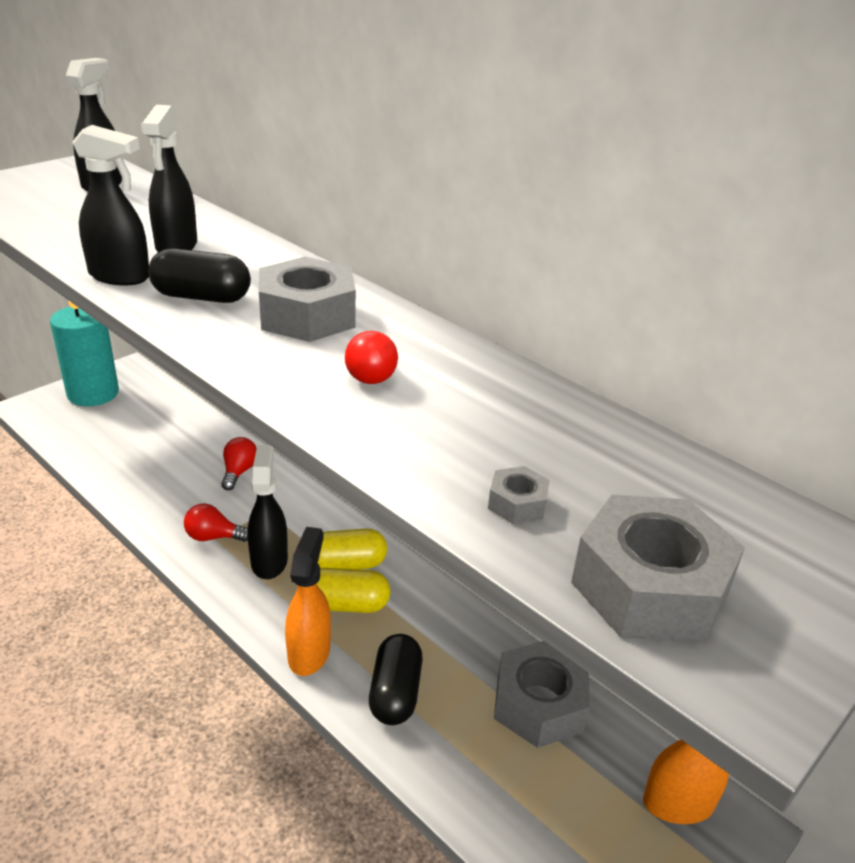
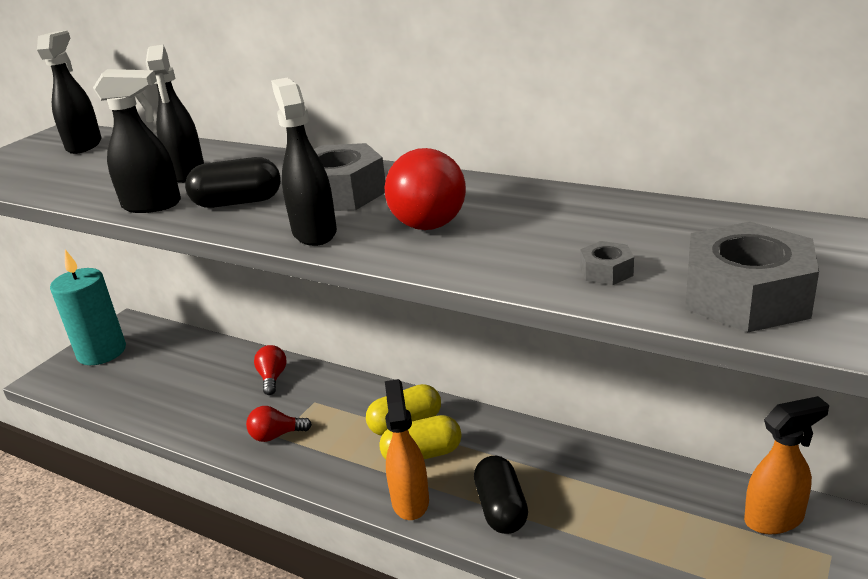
camera: 10 degrees left, 5 degrees down
black spray bottle [248,445,288,579] -> black spray bottle moved to [271,77,337,246]
red light bulb [345,331,398,384] -> red light bulb [385,148,466,230], size x1.69
grey nut [494,641,590,748] -> none

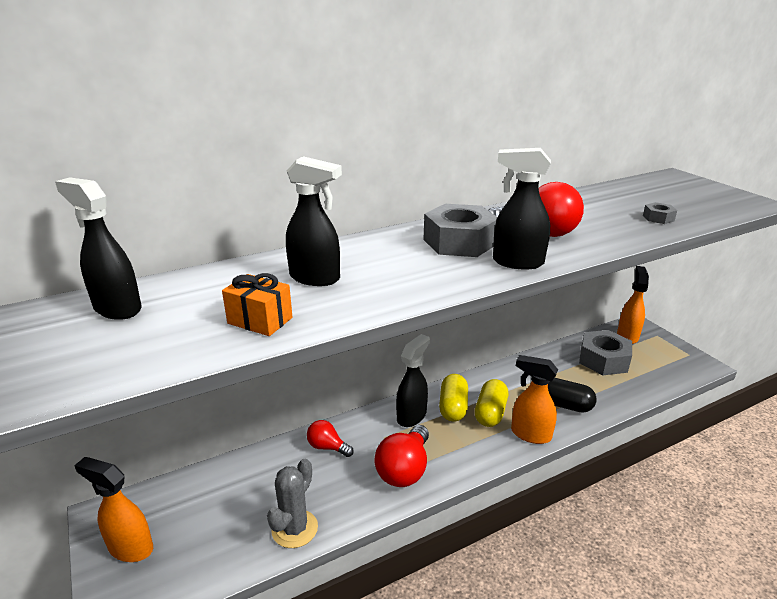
camera: 60 degrees left, 0 degrees up
turquoise candle [50,250,126,365] -> orange spray bottle [74,457,153,562]
black spray bottle [93,69,181,213] -> black spray bottle moved to [396,334,430,427]
black capsule [185,157,281,208] -> none
red light bulb [246,406,312,442] -> red light bulb [375,425,429,487], size x1.69
grey nut [685,221,819,333] -> grey nut moved to [579,330,632,375]
none -> orange gift [222,273,293,336]
none -> grey cactus [267,459,318,548]

